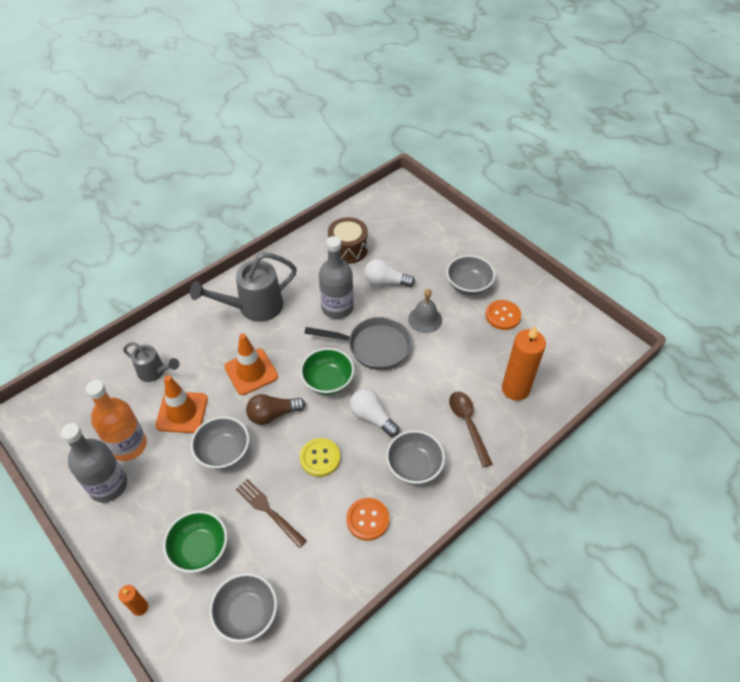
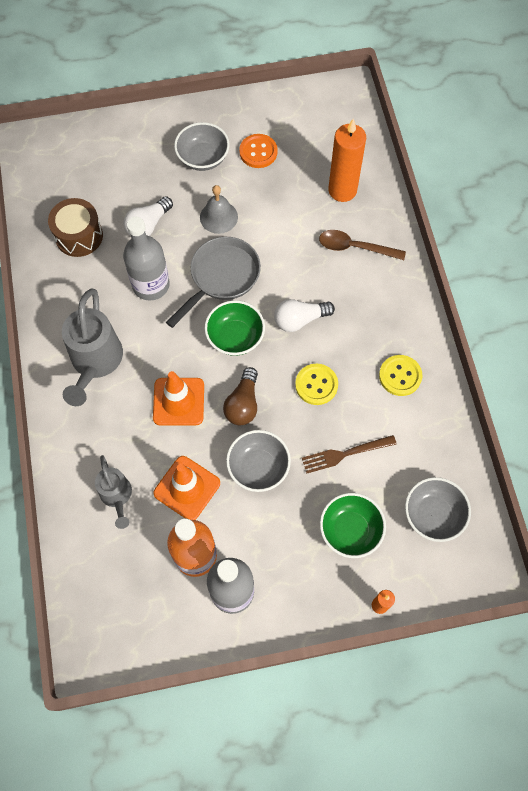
camera: 60 degrees left, 15 degrees up
grey watering can [123,342,179,382] -> grey watering can turned 105 degrees clockwise [95,455,132,529]
orange button [347,498,389,541] -> yellow button [379,355,422,396]
grey bowl [386,430,445,484] -> none

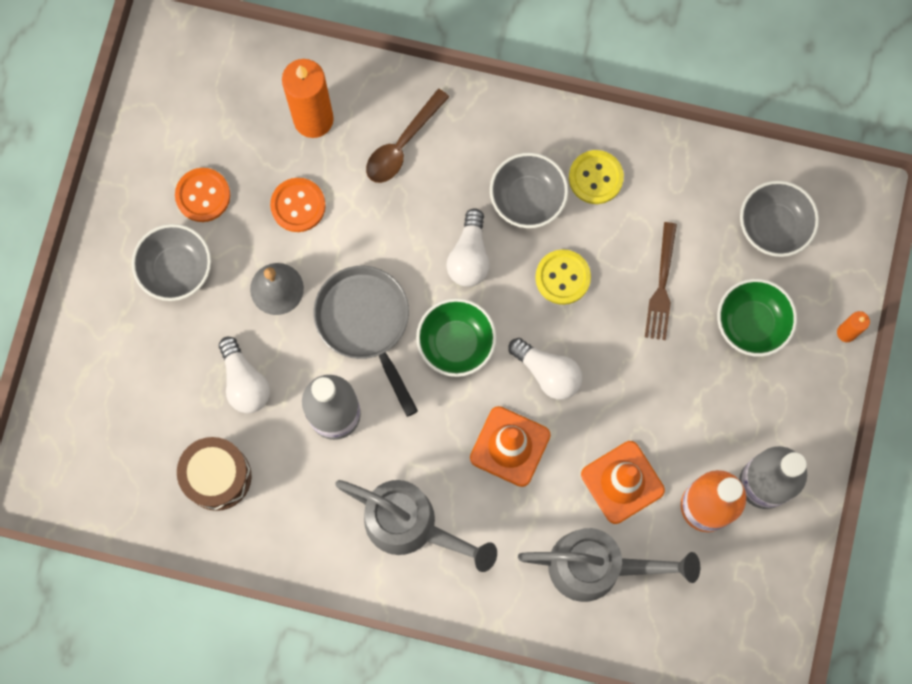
camera: 65 degrees left, 10 degrees up
grey watering can [95,455,132,529] -> grey watering can [518,528,700,602], size x1.70
brown light bulb [223,367,258,425] -> white light bulb [508,338,582,400]
grey bowl [226,430,291,492] -> grey bowl moved to [490,153,568,228]
none -> orange button [270,178,326,232]

